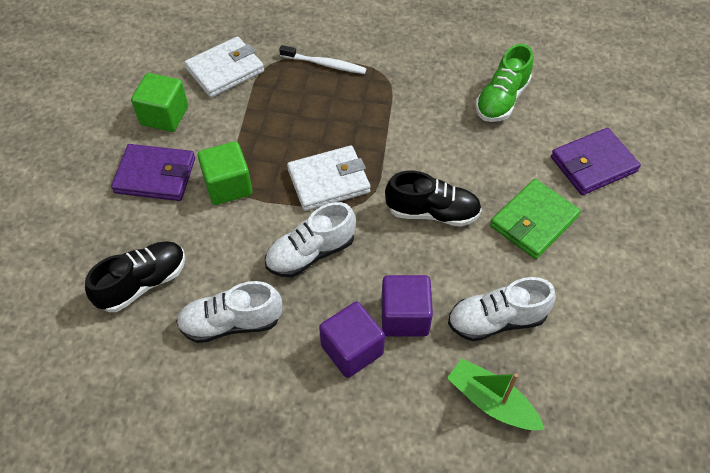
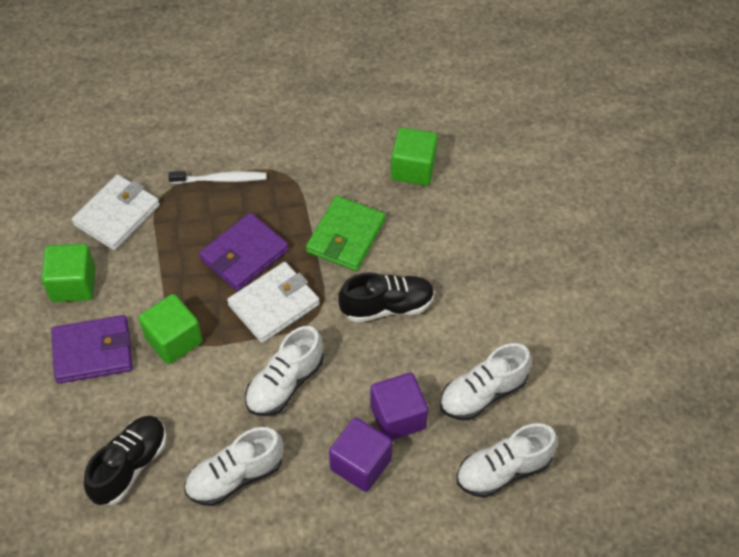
camera: 20 degrees left, 0 degrees up
green boat [447,358,545,430] -> white shoe [457,423,557,498]
green shoe [475,44,533,122] -> green cube [391,127,438,186]
green wallet [490,179,581,259] -> green wallet moved to [306,196,386,271]
purple wallet [551,128,641,195] -> purple wallet moved to [199,213,289,291]

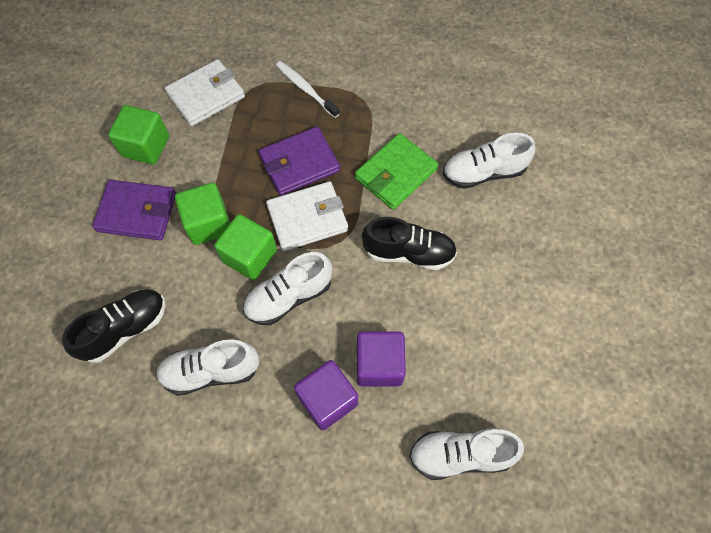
camera: 20 degrees right, 10 degrees up
white toothbrush [168,171,267,184] -> white toothbrush turned 150 degrees counterclockwise [276,61,340,118]
green cube [391,127,438,186] -> green cube moved to [214,214,277,280]
white shoe [440,343,531,420] -> white shoe moved to [443,133,535,189]

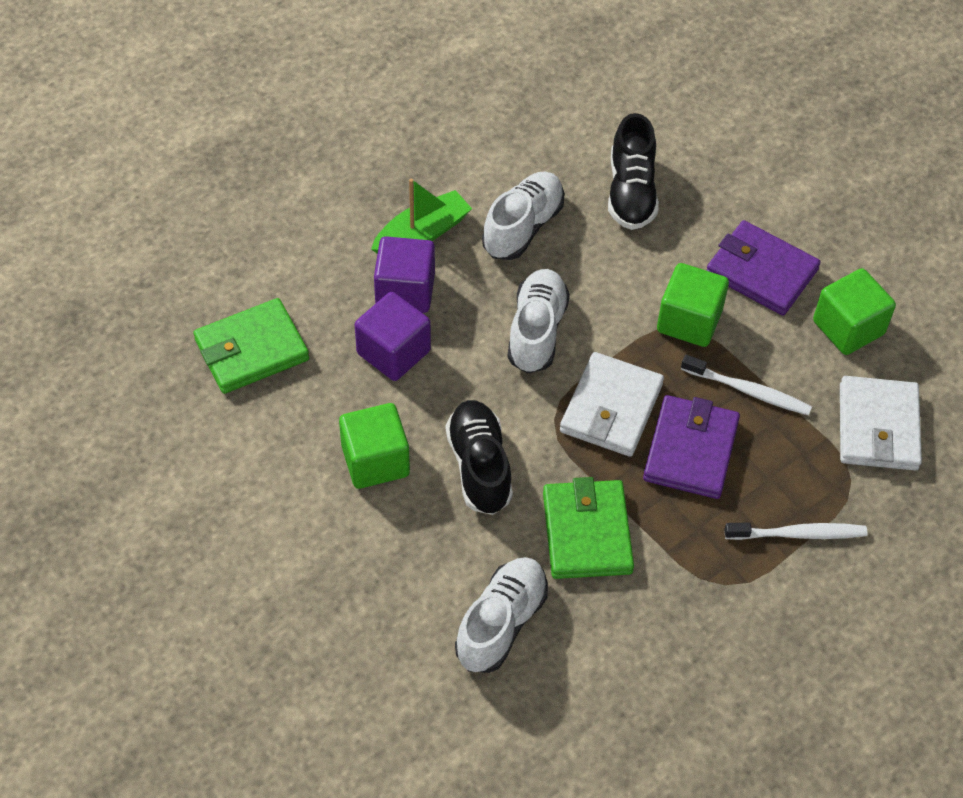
camera: 130 degrees right, 10 degrees down
purple wallet [92,180,176,240] -> purple wallet turned 75 degrees clockwise [706,220,821,316]
green cube [214,214,277,280] -> green cube moved to [339,403,410,489]
black shoe [362,217,457,270] -> black shoe turned 120 degrees clockwise [446,400,513,515]
white shoe [409,428,524,480] -> green wallet [193,298,309,394]
none -> green boat [371,179,472,254]
none -> white toothbrush [681,355,812,416]

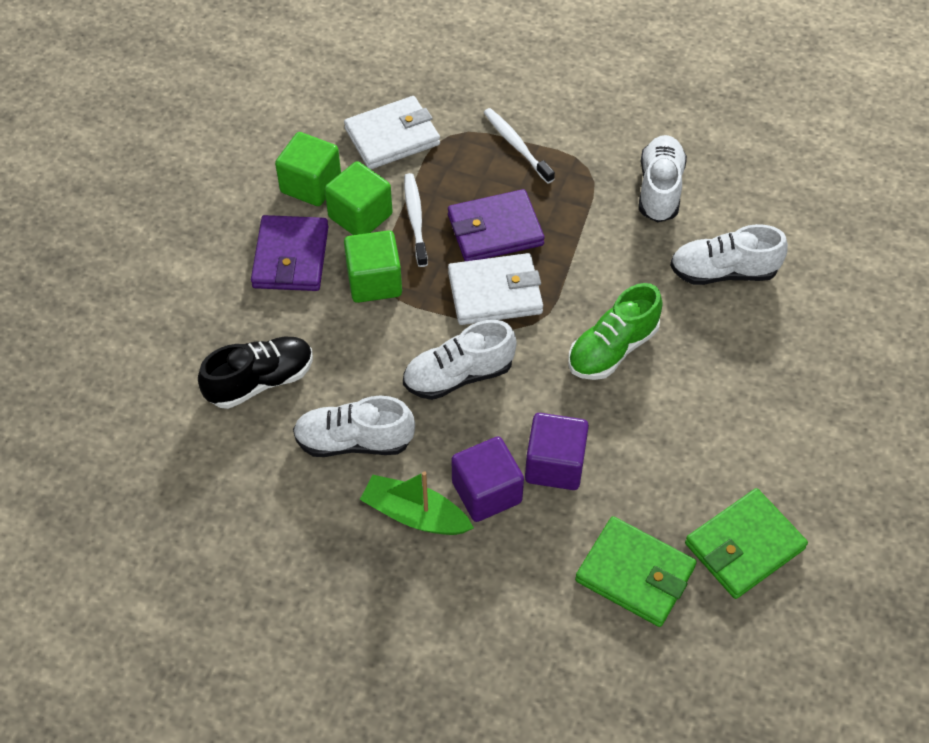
camera: 120 degrees left, 0 degrees up
green cube [339,403,410,489] -> green cube moved to [325,161,393,235]
black shoe [446,400,513,515] -> green shoe [568,283,663,380]
green wallet [543,477,634,579] -> green wallet moved to [685,488,808,599]
none -> white shoe [639,135,687,223]

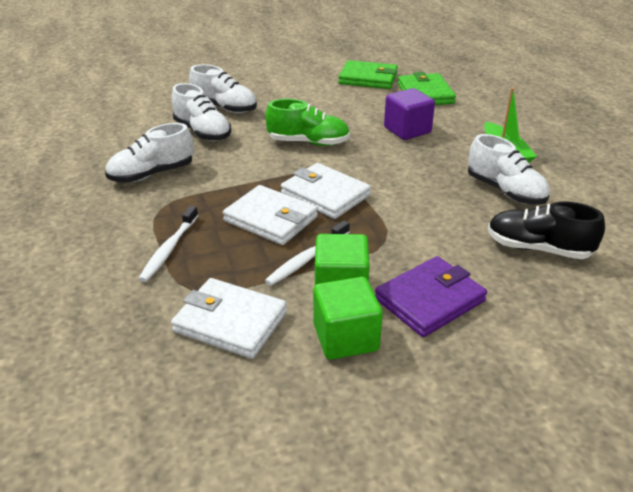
camera: 130 degrees left, 20 degrees down
green cube [344,230,402,303] -> none
white shoe [403,320,517,400] -> white shoe moved to [189,64,257,113]
purple wallet [448,189,545,261] -> white wallet [223,185,318,245]
purple cube [452,436,524,522] -> none

